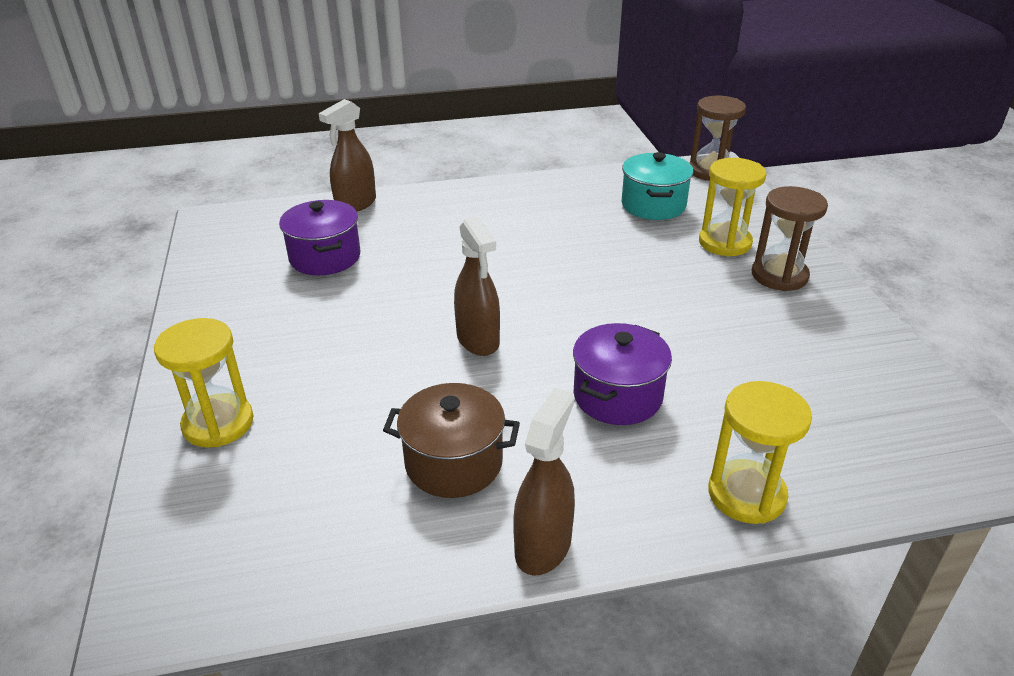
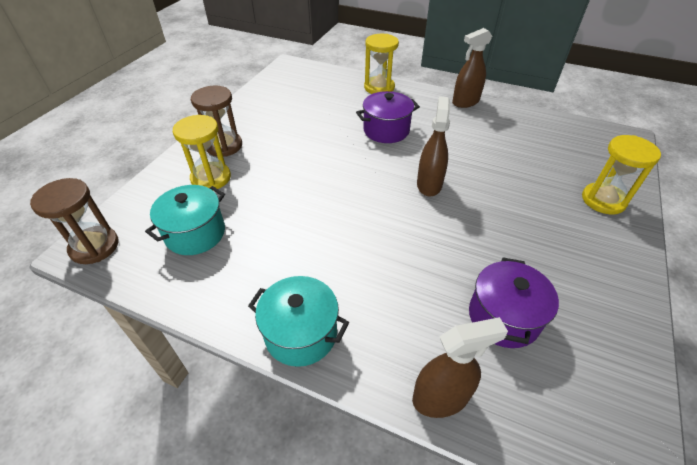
camera: 145 degrees left, 10 degrees up
brown pot [383,383,520,498] -> none
none -> turquoise pot [248,276,349,367]

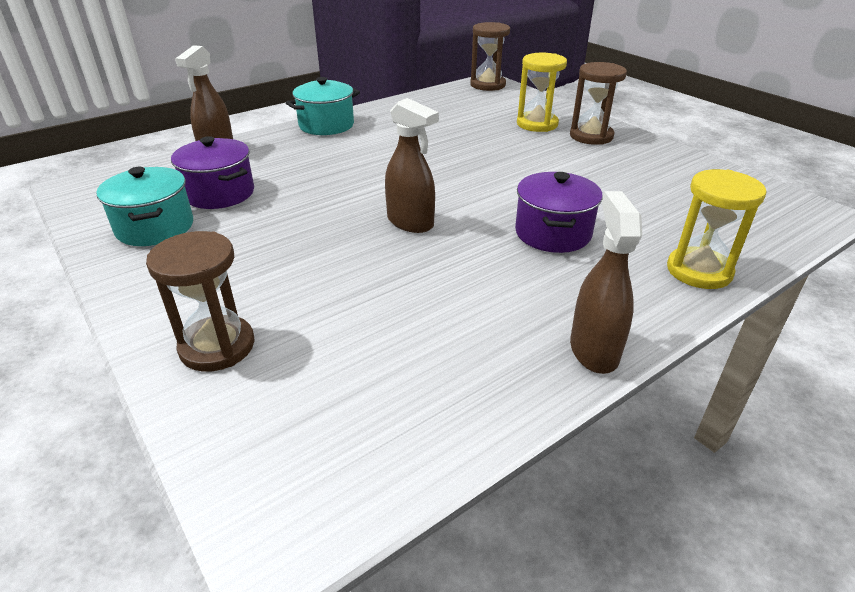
camera: 120 degrees right, 10 degrees down
turquoise pot [145,185,225,255] -> turquoise pot moved to [96,167,193,246]
yellow hourglass [582,135,661,215] -> brown hourglass [146,231,255,372]

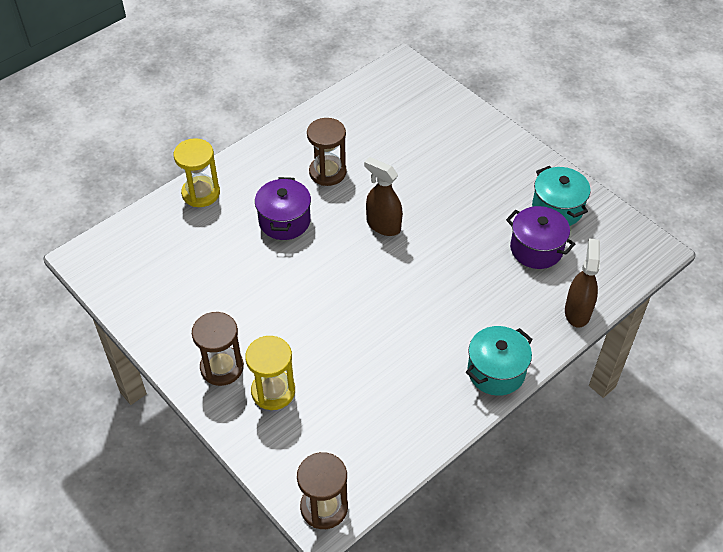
camera: 175 degrees right, 15 degrees up
brown hourglass [146,231,255,372] -> brown hourglass moved to [307,118,347,186]
brown spray bottle [570,191,642,374] -> none

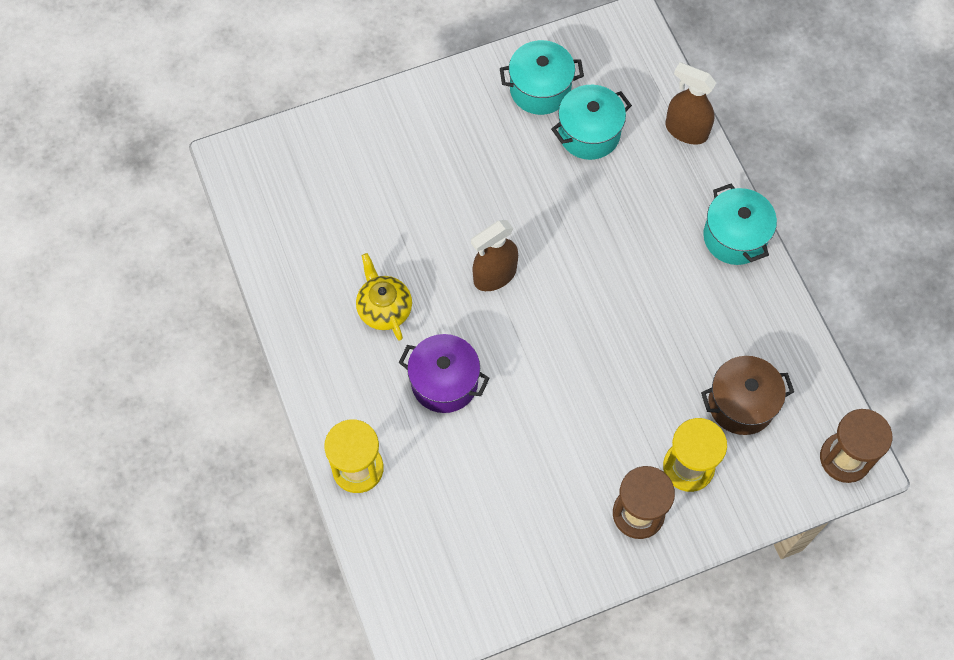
camera: 70 degrees left, 15 degrees up
brown hourglass [307,118,347,186] -> yellow teapot [356,253,412,341]
purple pot [506,206,575,269] -> turquoise pot [551,85,632,160]
none -> brown pot [701,356,794,435]

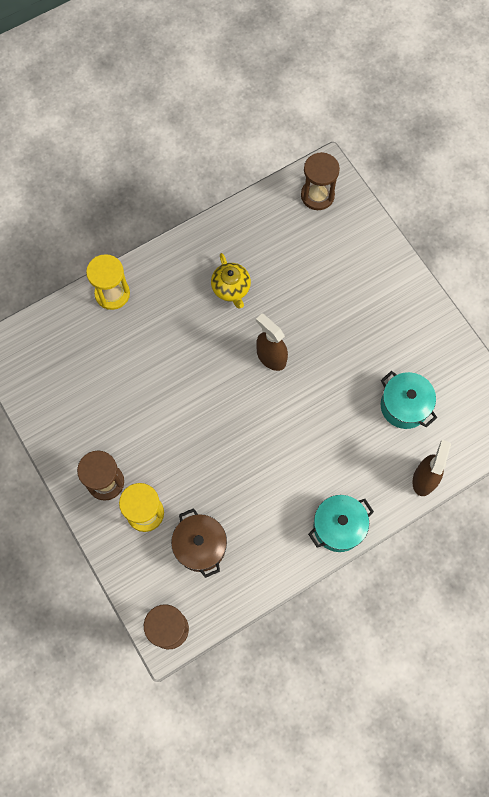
camera: 80 degrees right, 5 degrees up
yellow teapot [356,253,412,341] -> yellow teapot turned 105 degrees clockwise [211,253,251,308]
purple pot [399,334,490,413] -> none
turquoise pot [500,40,584,115] -> none
none -> brown hourglass [301,152,340,210]

